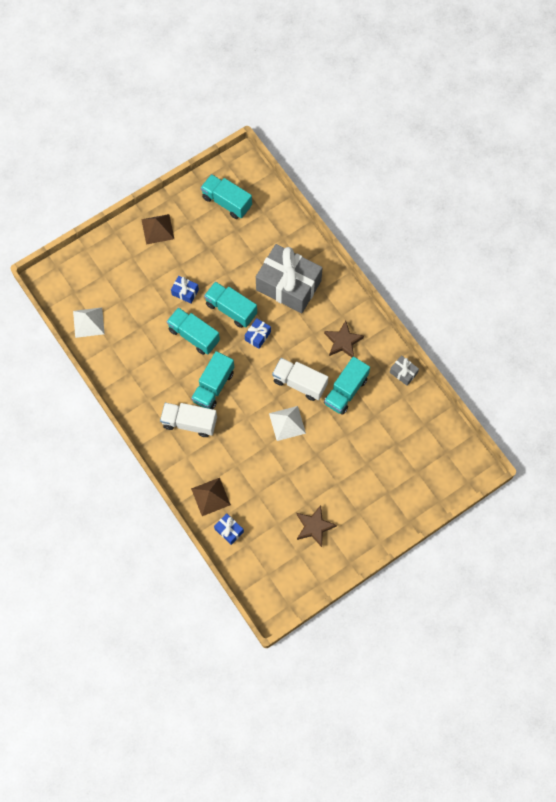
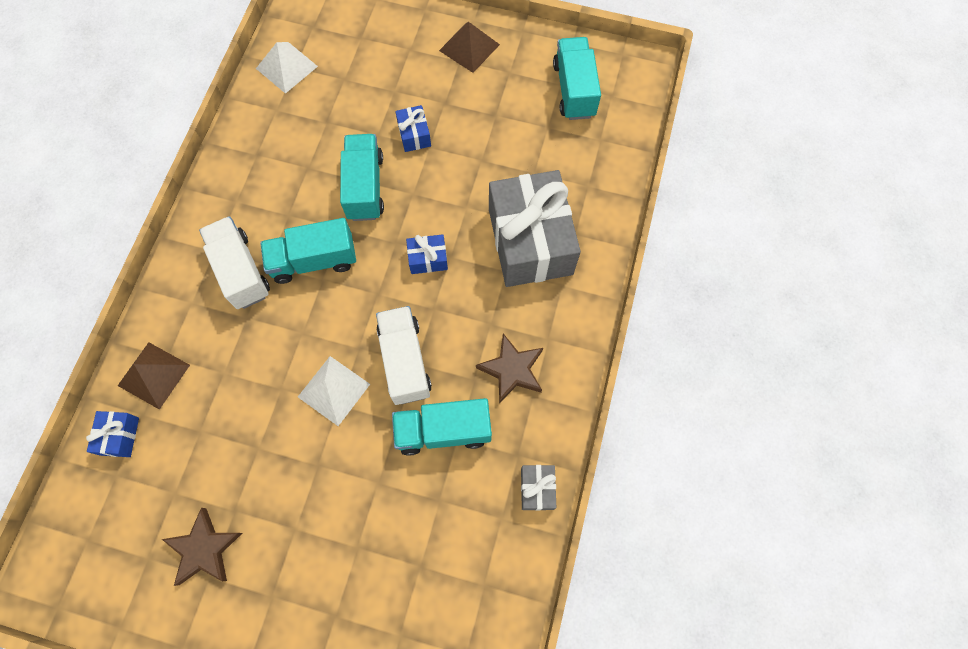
camera: 50 degrees right, 0 degrees up
turquoise truck [204,281,257,328] -> none

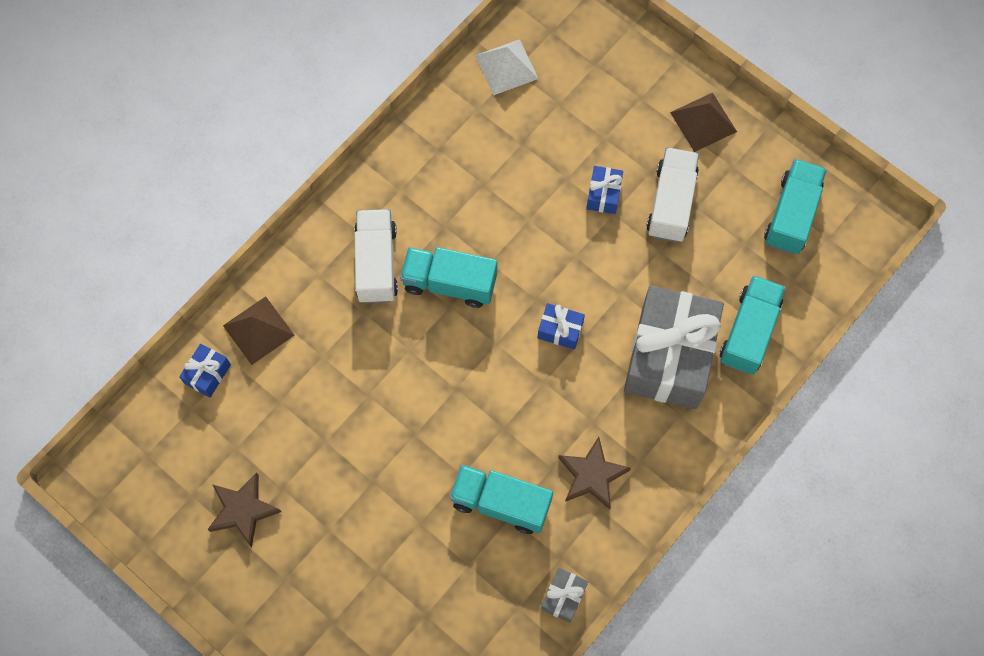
camera: 25 degrees right, 0 degrees up
white pyramid [298,356,370,426] -> none
turquoise truck [340,134,384,221] -> turquoise truck moved to [720,275,786,374]
white truck [376,306,432,405] -> white truck moved to [646,147,699,242]

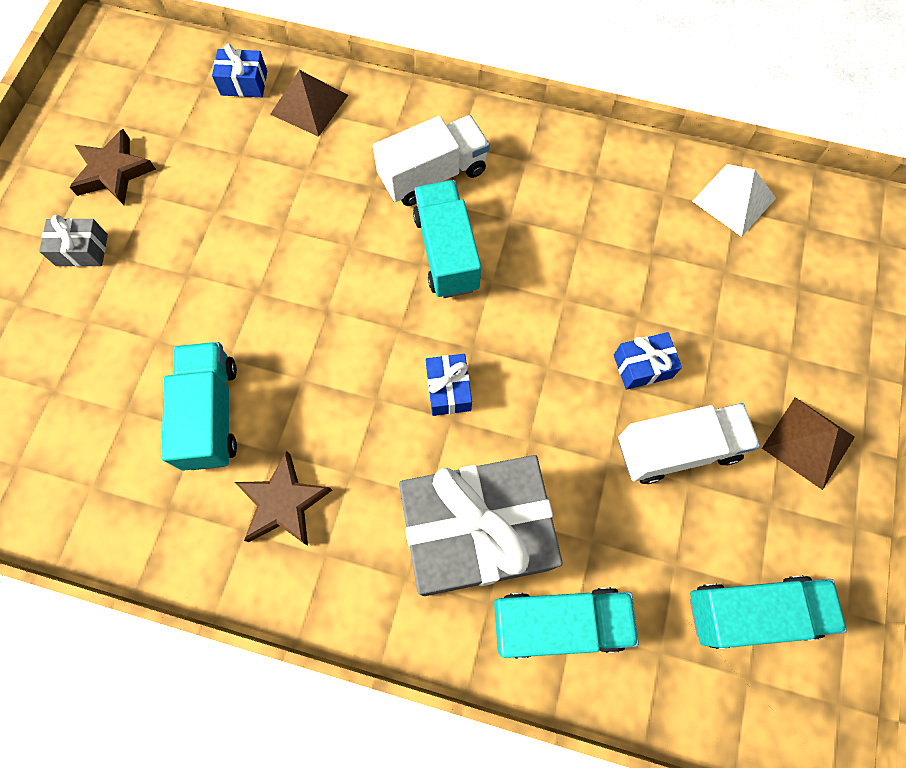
camera: 65 degrees right, 0 degrees up
grey gift [541,568,588,623] -> grey gift moved to [39,215,108,267]

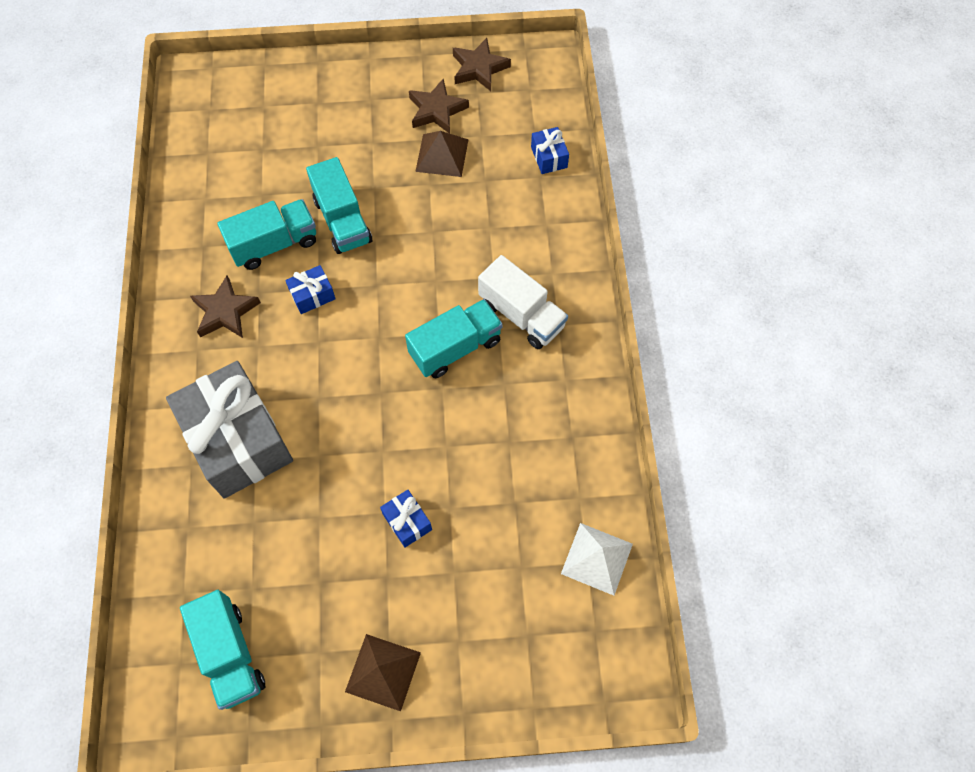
camera: 70 degrees right, 5 degrees down
grey gift [39,215,108,267] -> none
brown pyramid [270,70,348,137] -> brown pyramid moved to [415,131,469,177]
blue gift [425,354,472,416] -> blue gift moved to [285,265,336,314]
turquoise truck [494,587,639,659] -> turquoise truck moved to [306,157,372,254]
white truck [618,403,760,484] -> none
none -> brown star [453,38,511,91]

